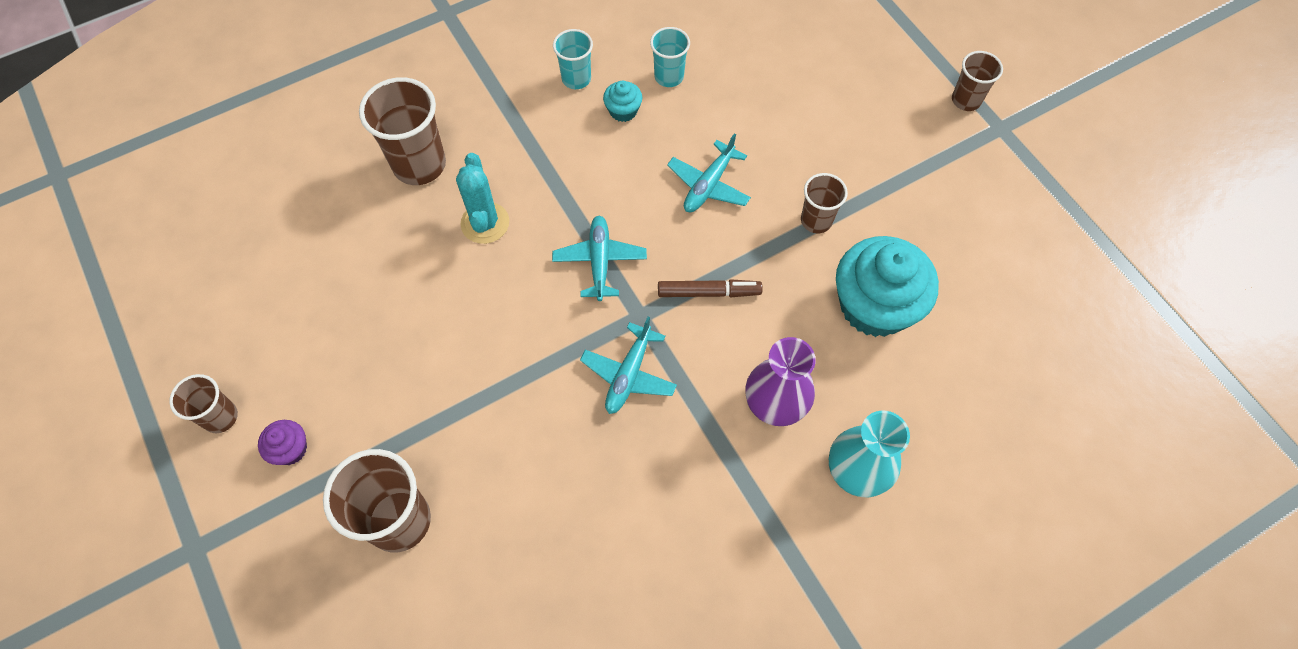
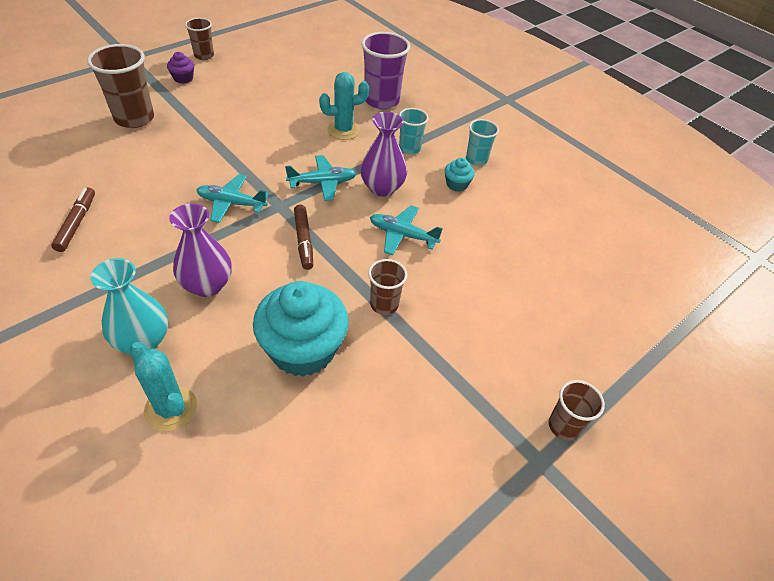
camera: 75 degrees right, 15 degrees down
brown cup [359,77,446,185] -> purple cup [361,32,410,109]
turquoise cup [650,27,690,87] -> turquoise cup moved to [399,108,429,154]
none -> brown marker [51,188,95,252]
none -> turquoise cactus [129,342,197,432]
none -> purple vase [361,112,407,197]

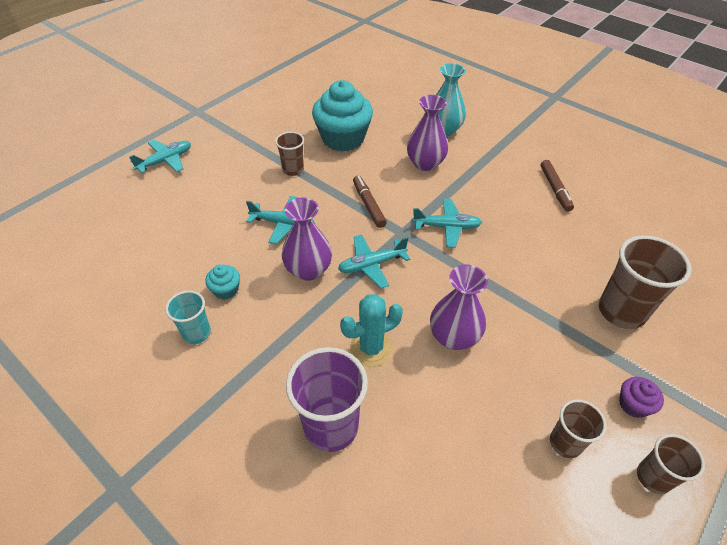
camera: 175 degrees right, 0 degrees up
turquoise cactus [129,342,197,432] -> none
turquoise cup [399,108,429,154] -> none
brown cup [549,380,605,441] -> brown cup moved to [550,399,607,458]
none -> turquoise plane [129,140,191,173]
none -> purple vase [430,265,488,350]

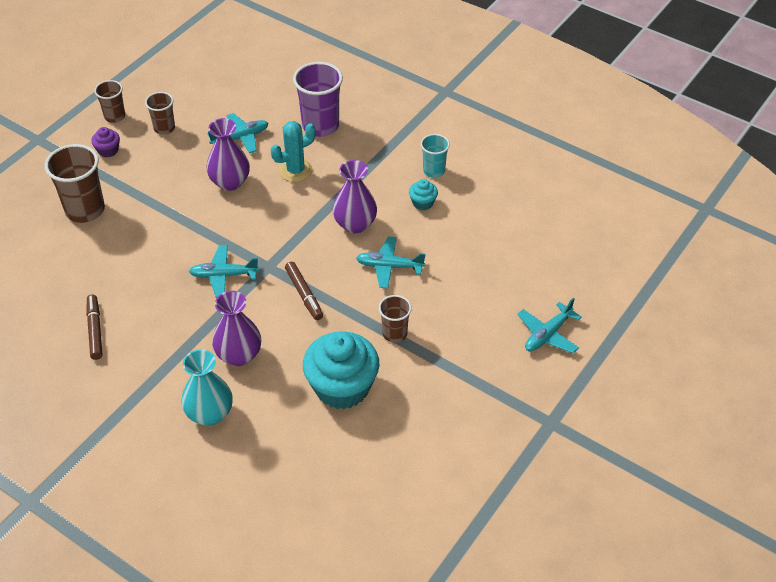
camera: 175 degrees right, 0 degrees up
turquoise plane [338,234,410,289] -> turquoise plane moved to [207,113,268,154]

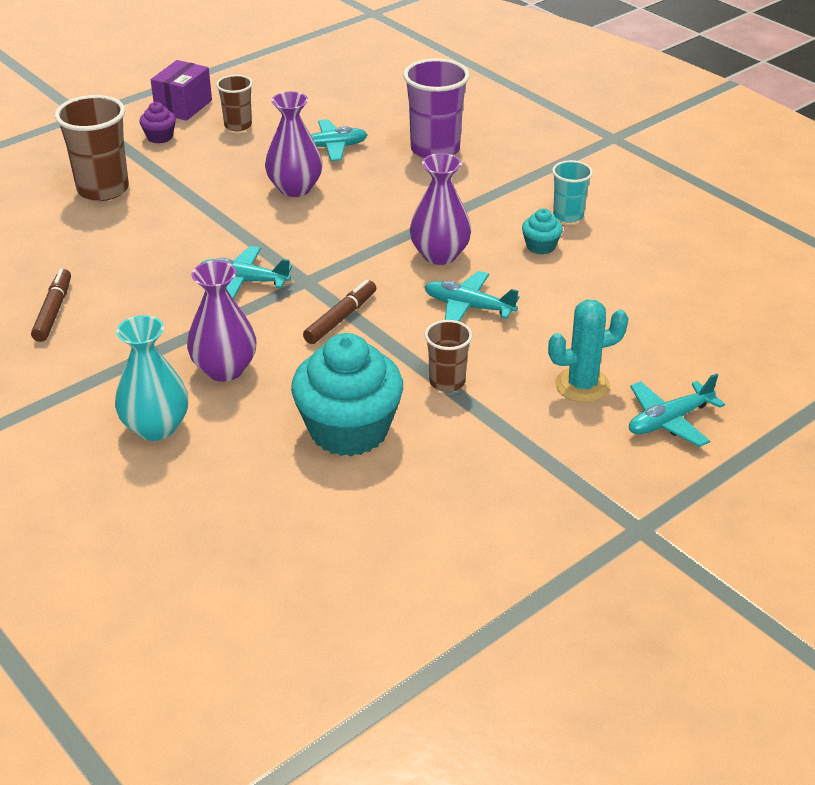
camera: 15 degrees right, 10 degrees down
brown cup [94,80,125,123] -> purple box [151,60,212,121]
turquoise cactus [271,121,316,182] -> turquoise cactus moved to [548,299,628,403]
brown marker [285,262,323,320] -> brown marker turned 135 degrees counterclockwise [303,280,376,344]

